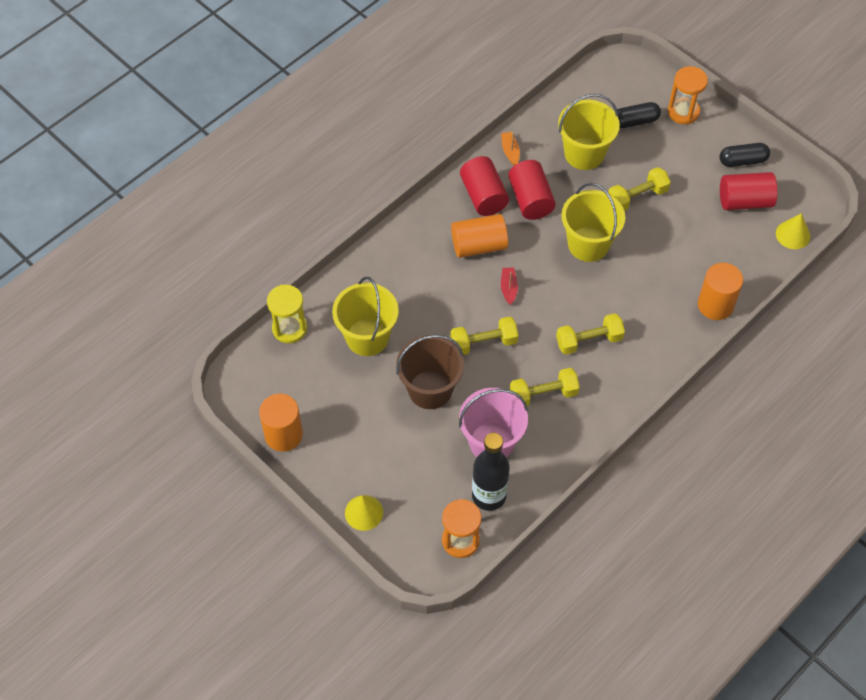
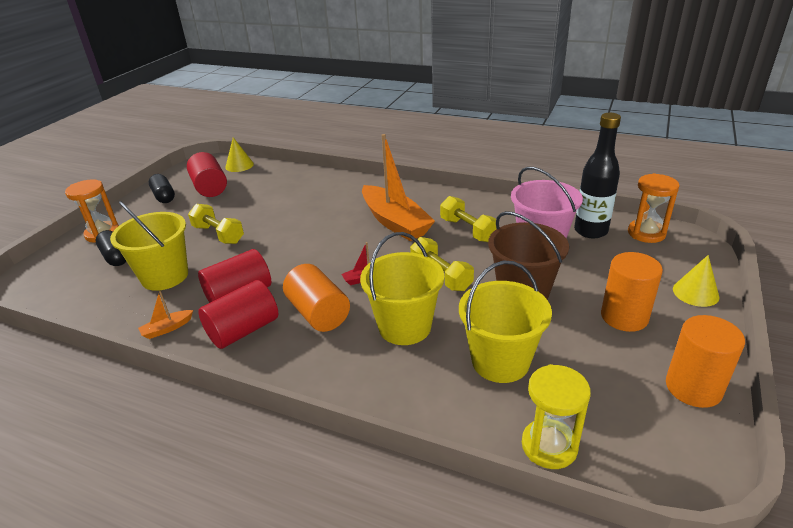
camera: 110 degrees left, 25 degrees down
yellow dumbbell [556,313,625,355] -> orange boat [362,134,435,241]
yellow bucket [561,183,625,262] -> yellow bucket moved to [360,232,444,345]
orange cylinder [698,263,743,320] -> orange cylinder moved to [601,252,663,332]

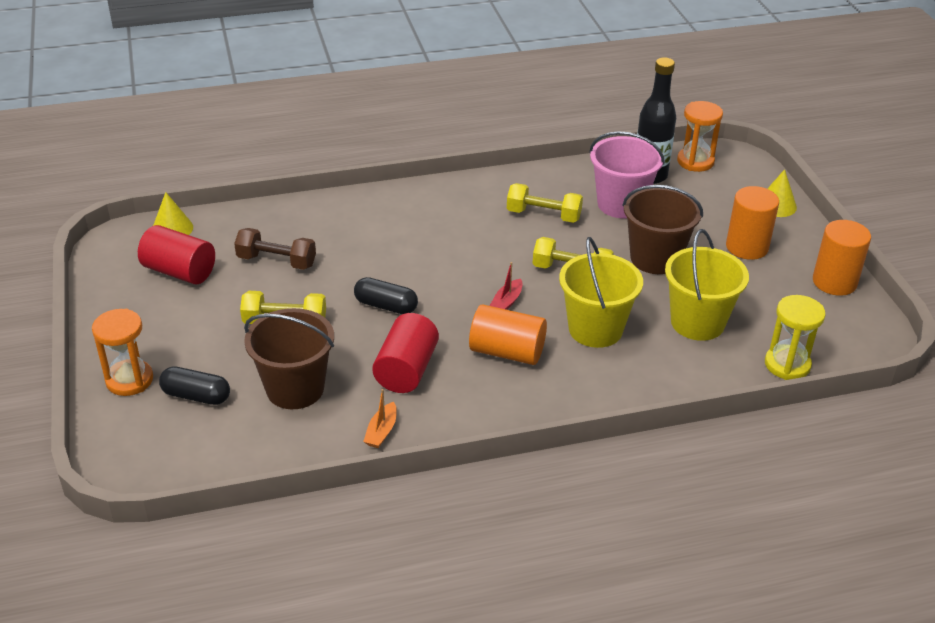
camera: 40 degrees left, 5 degrees up
yellow bucket [110,201,188,291] -> brown bucket [244,308,334,409]
black capsule [149,174,175,203] -> black capsule moved to [354,277,418,314]
red cylinder [198,280,278,349] -> none
orange boat [362,134,435,241] -> none
none -> brown dumbbell [234,228,316,270]

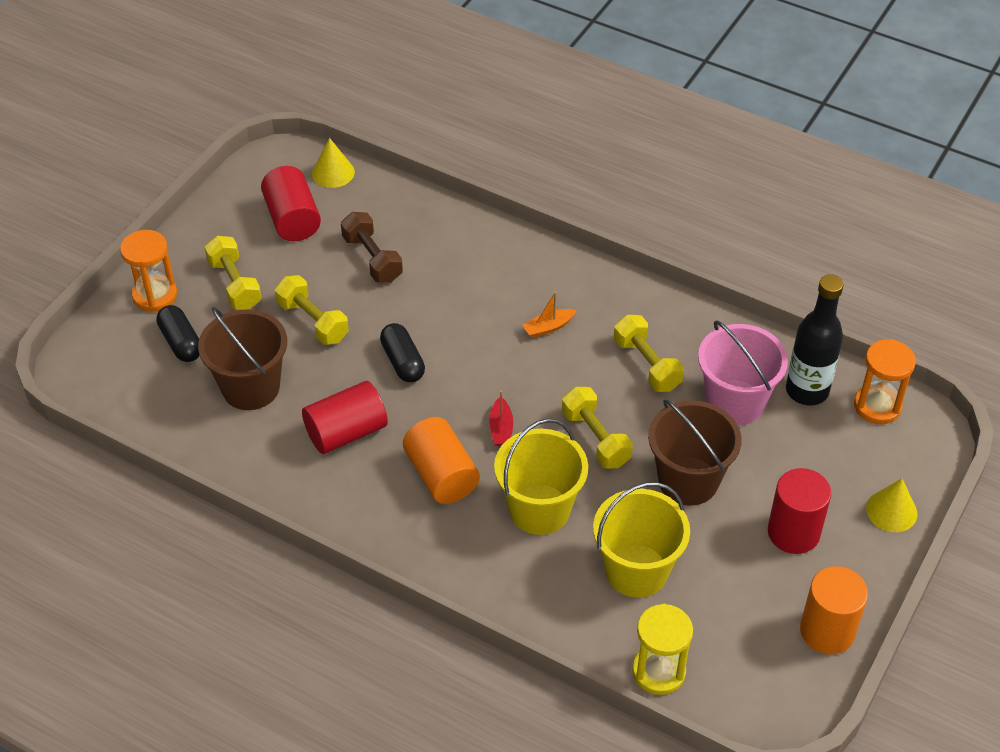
camera: 45 degrees right, 10 degrees up
orange boat [363,389,397,448] -> orange boat moved to [522,292,576,338]
red boat [490,262,523,310] -> red boat turned 75 degrees counterclockwise [489,390,513,446]
orange cylinder [726,186,779,260] -> red cylinder [768,468,831,554]
none -> yellow dumbbell [204,236,262,310]

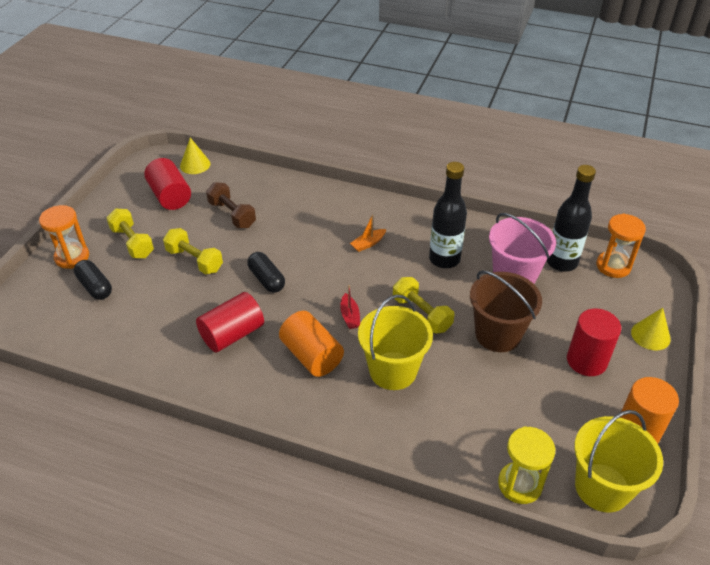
camera: 10 degrees left, 5 degrees down
brown bucket [198,307,287,410] -> none
yellow bucket [593,482,690,598] -> yellow bucket moved to [574,410,663,512]
yellow dumbbell [614,315,684,392] -> black bottle [429,162,467,268]

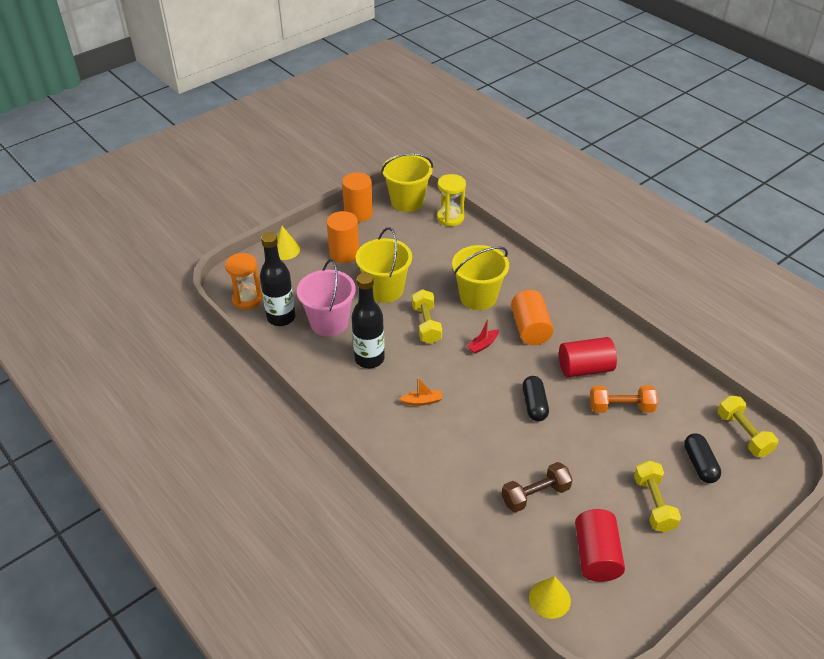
camera: 150 degrees left, 0 degrees up
orange hourglass [39,205,89,269] -> none
yellow dumbbell [163,228,223,274] -> yellow dumbbell moved to [718,395,778,457]
brown dumbbell [206,182,256,228] -> brown dumbbell turned 75 degrees clockwise [502,462,573,512]
red boat [340,285,360,329] -> red boat turned 150 degrees counterclockwise [467,318,499,354]
brown bucket [470,270,542,352] -> yellow bucket [356,227,412,303]
red cylinder [567,308,621,376] -> orange cylinder [327,211,359,263]
none -> orange dumbbell [590,386,658,413]

